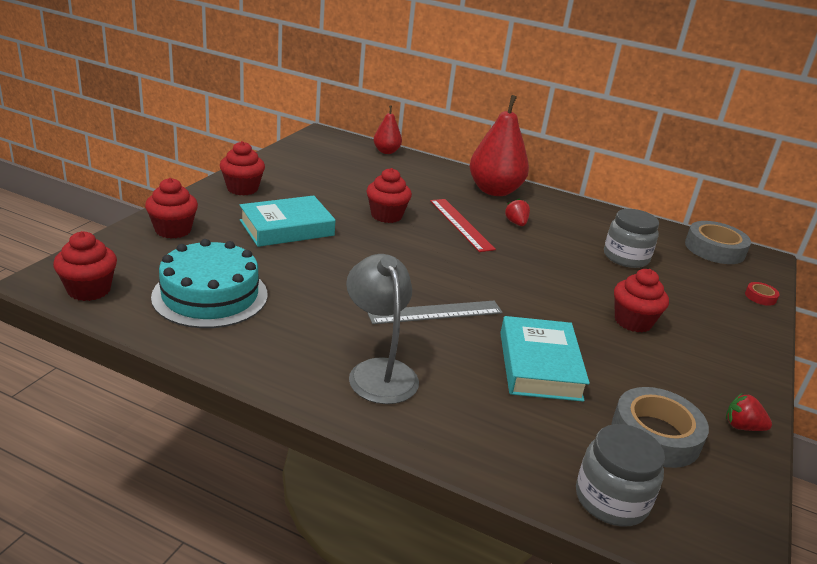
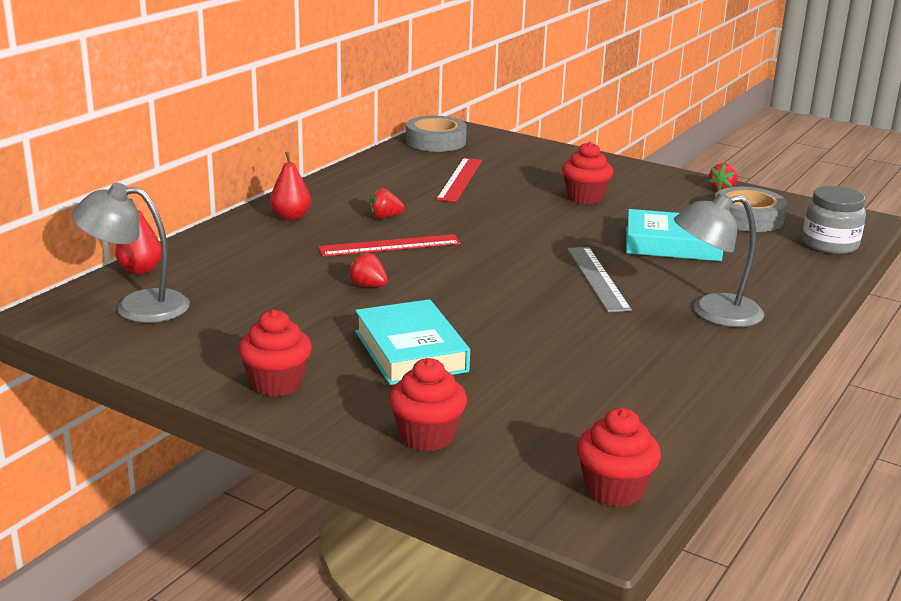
camera: 80 degrees left, 5 degrees down
turquoise cake [151,239,268,328] -> none
red cupcake [367,168,412,223] -> red strawberry [348,252,388,287]
red pear [469,95,529,196] -> red pear [270,152,311,220], size x0.53
grey jar [604,209,659,268] -> red ruler [436,158,482,202]
red tape [745,282,780,306] -> none
none -> grey lamp [71,182,190,323]

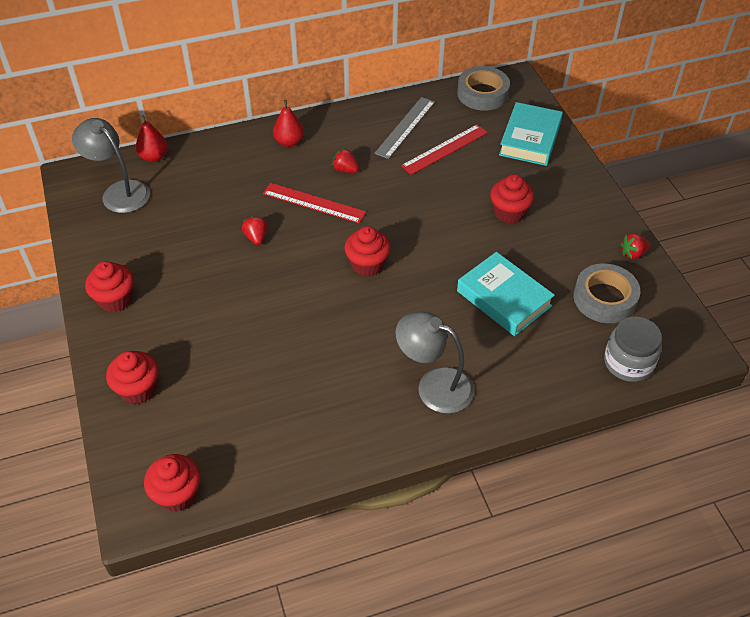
camera: 40 degrees right, 25 degrees up
turquoise book [355,299,470,385] -> turquoise book moved to [499,102,563,166]
grey ruler [567,247,632,312] -> grey ruler moved to [374,97,435,159]
none -> red cupcake [344,226,391,277]

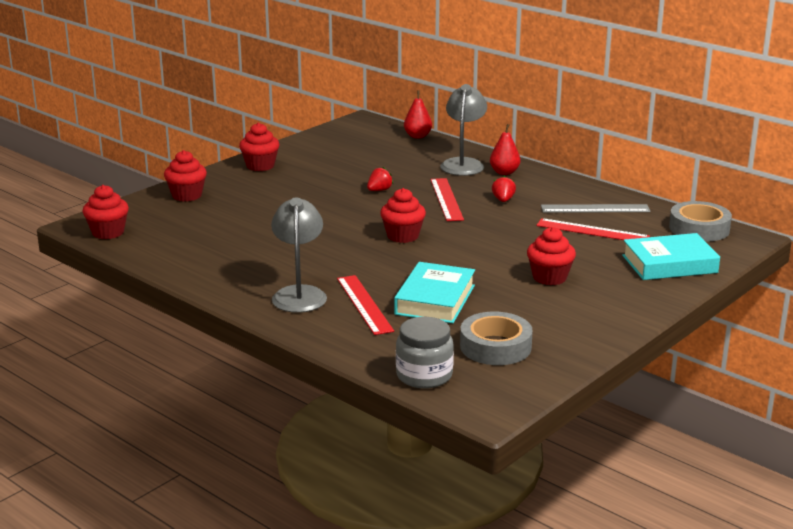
camera: 60 degrees right, 25 degrees down
grey lamp [72,118,150,213] -> grey lamp moved to [440,84,487,176]
red strawberry [620,233,650,259] -> none
none -> red ruler [337,275,394,335]

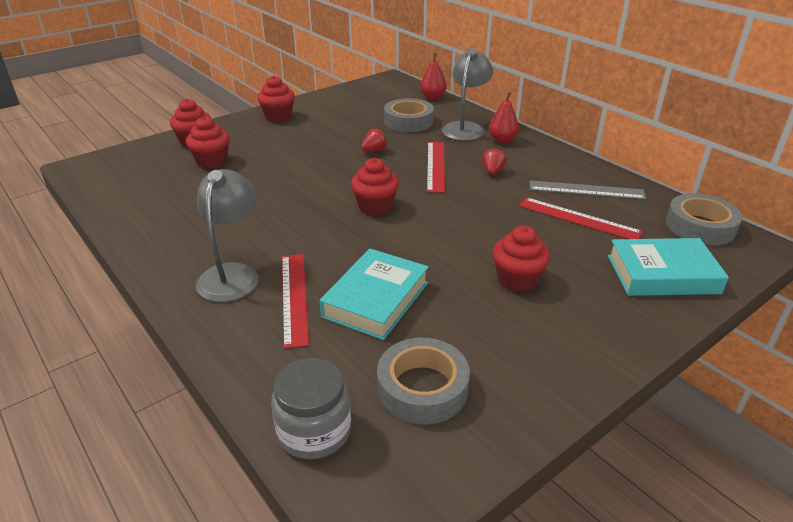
camera: 10 degrees right, 10 degrees up
red cupcake [82,185,129,239] -> red cupcake moved to [186,116,230,168]
none -> grey tape [384,98,434,132]

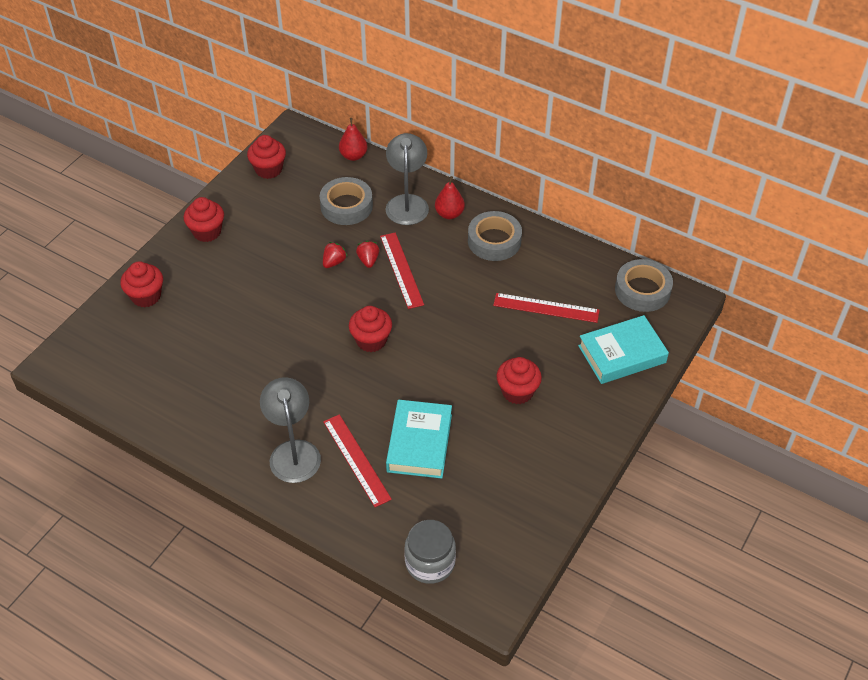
camera: 20 degrees left, 15 degrees up
red cupcake [186,116,230,168] -> red cupcake moved to [247,135,286,179]
grey tape [377,338,470,425] -> grey tape moved to [468,211,522,261]
red strawberry [482,147,507,175] -> red strawberry moved to [356,241,380,268]
grey ruler [530,180,647,200] -> none

